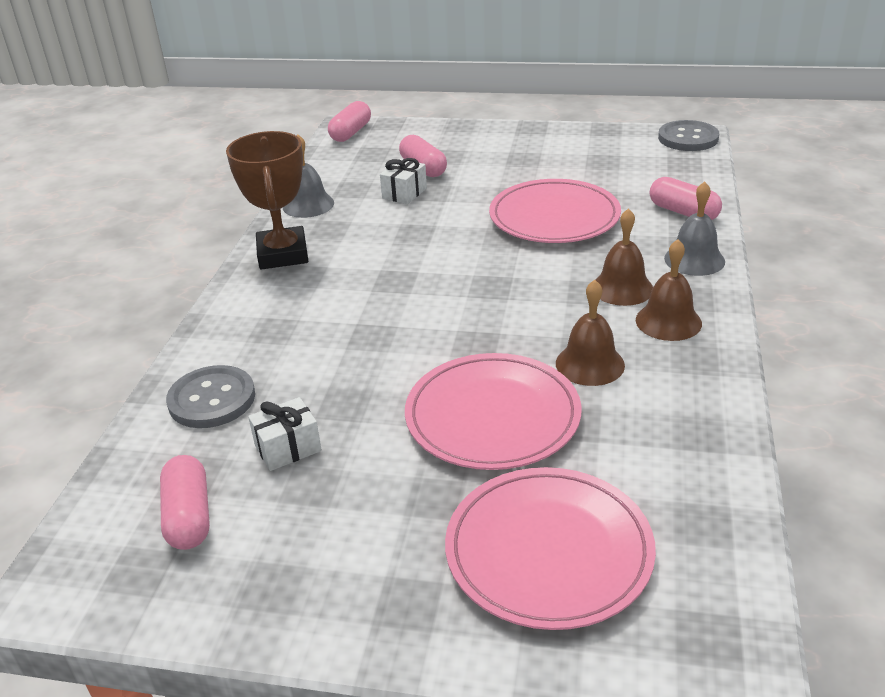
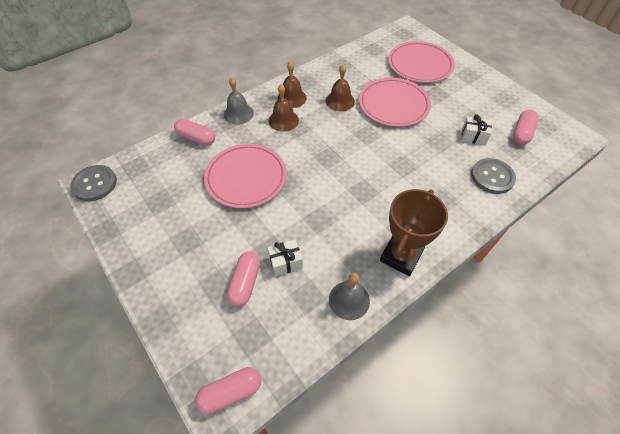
camera: 140 degrees left, 20 degrees up
pink capsule [649,177,722,220] -> pink capsule turned 60 degrees counterclockwise [174,119,215,146]

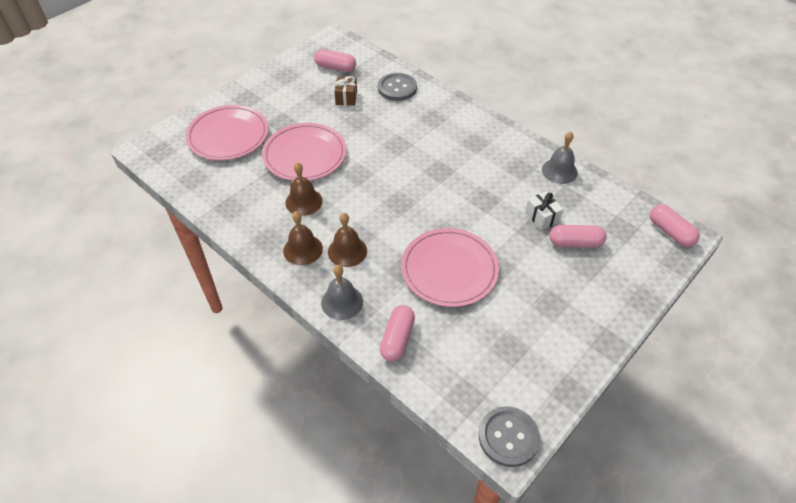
camera: 100 degrees left, 5 degrees down
brown trophy [380,189,448,276] -> none
white gift [462,115,492,145] -> brown gift [334,76,357,106]

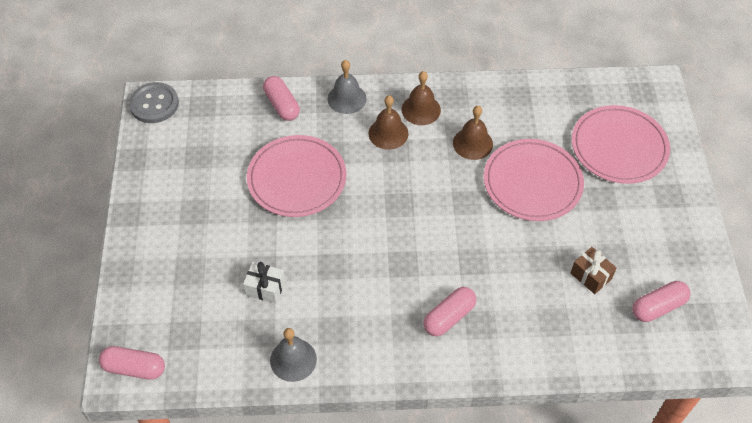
camera: 135 degrees right, 5 degrees up
grey button [378,73,417,101] -> none
pink capsule [550,225,607,248] -> pink capsule moved to [424,287,476,336]

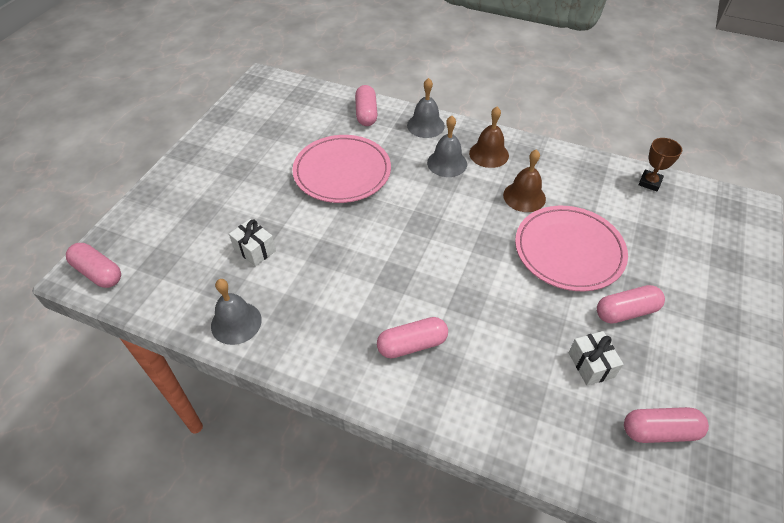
camera: 25 degrees right, 5 degrees down
grey button [129,82,179,123] -> none
brown bell [369,95,408,150] -> grey bell [427,116,467,177]
brown gift [571,247,617,294] -> white gift [568,331,624,386]
pink plate [572,105,670,184] -> none
none -> pink capsule [597,285,665,324]
none -> brown trophy [638,138,682,191]

